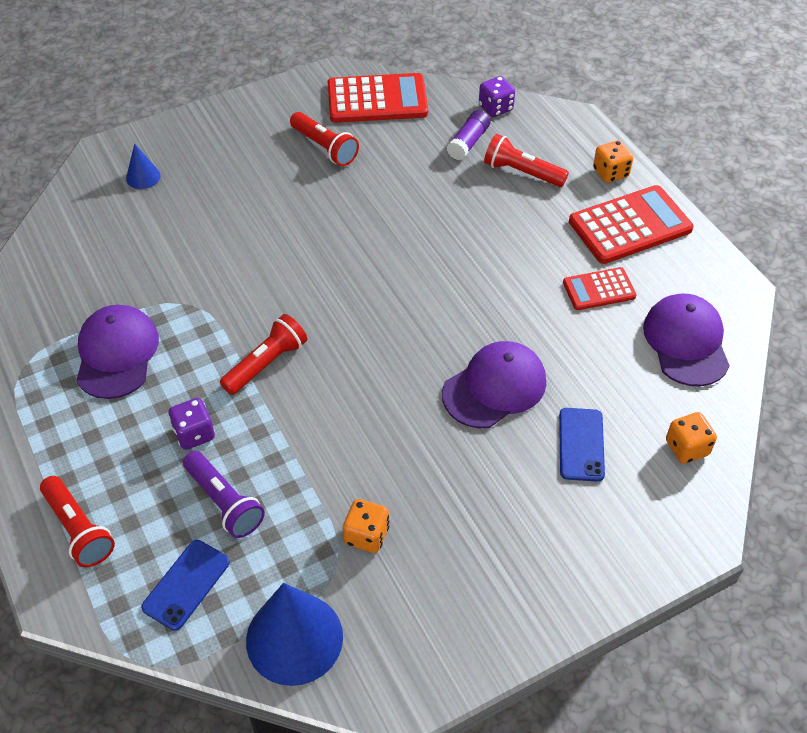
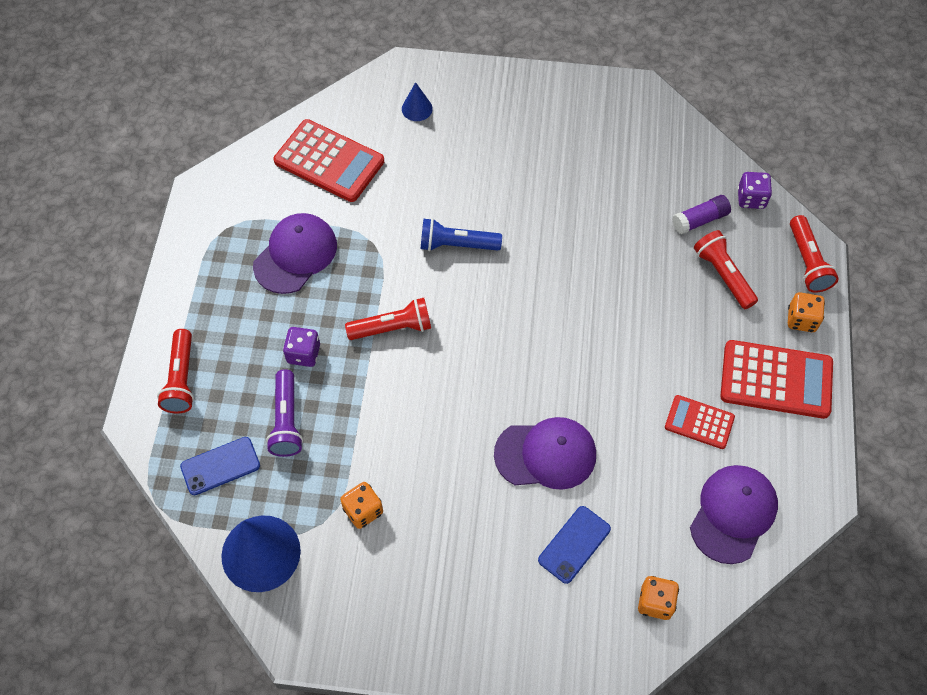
camera: 35 degrees right, 10 degrees up
red flashlight [290,112,359,166] -> red flashlight moved to [790,215,839,293]
red calculator [328,73,428,123] -> red calculator moved to [274,119,384,202]
none -> blue flashlight [421,218,502,251]

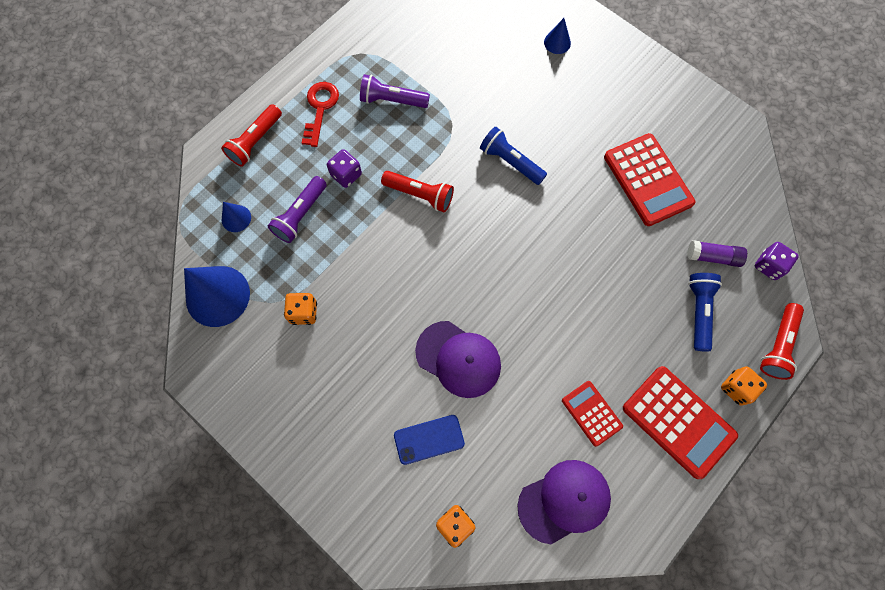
camera: 35 degrees right, 10 degrees up
blue phone [180,437,260,495] -> blue cone [222,202,251,232]
purple cap [253,213,337,294] -> purple flashlight [360,74,430,108]
red calculator [274,119,384,202] -> red calculator moved to [604,133,695,226]
red flashlight [694,230,758,309] -> blue flashlight [688,273,722,352]
none -> red key [302,82,339,147]

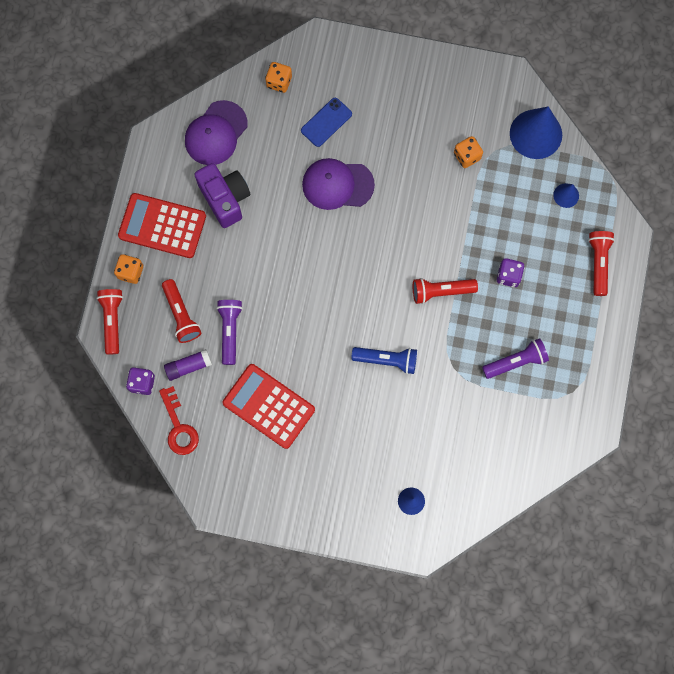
camera: 150 degrees right, 5 degrees up
purple flashlight [268,176,327,243] -> purple flashlight moved to [216,300,243,365]
red key [302,82,339,147] -> red key moved to [159,386,199,455]
red calculator [562,381,623,447] -> purple camera [194,163,250,228]
blue flashlight [688,273,722,352] -> red flashlight [162,279,201,343]

